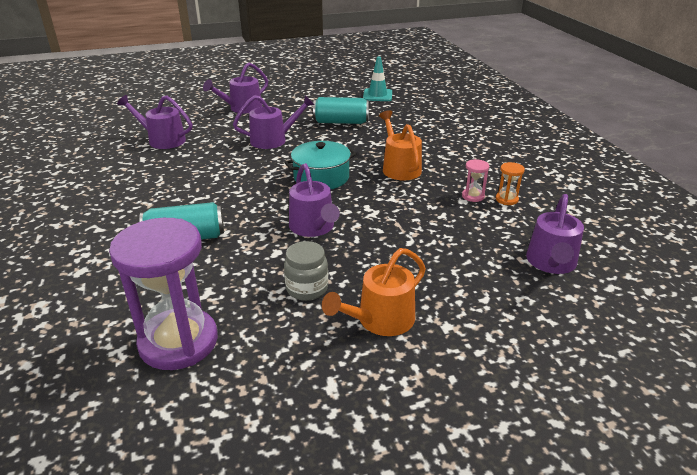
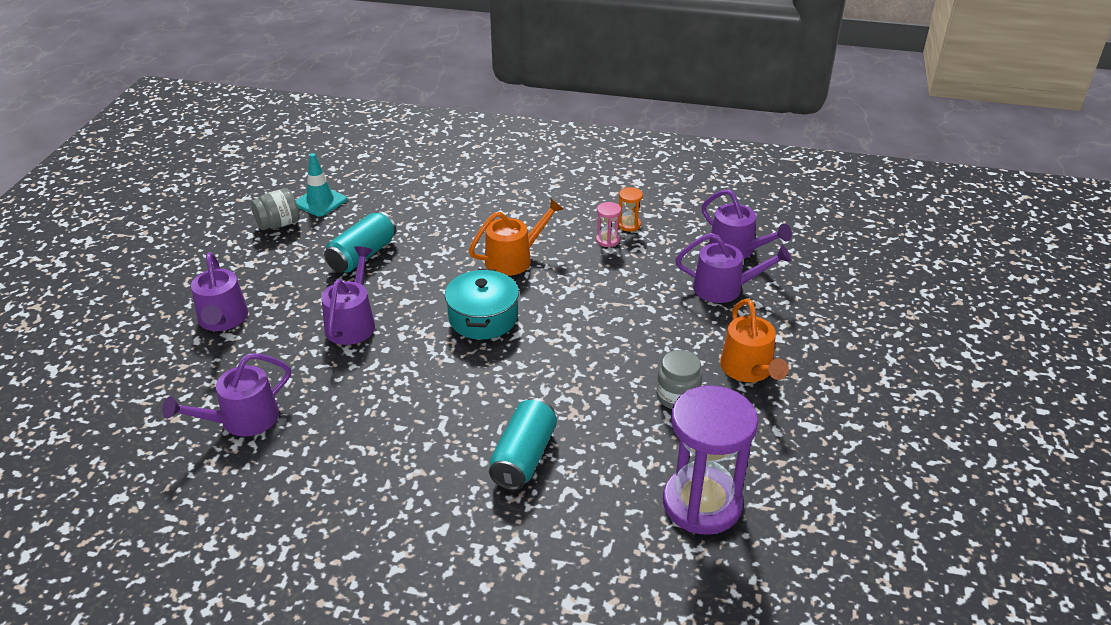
camera: 60 degrees left, 5 degrees up
purple watering can [289,163,340,237] -> purple watering can moved to [675,233,791,303]
orange watering can [379,110,422,180] -> orange watering can turned 135 degrees clockwise [469,199,563,276]
none -> grey jar [251,188,300,230]

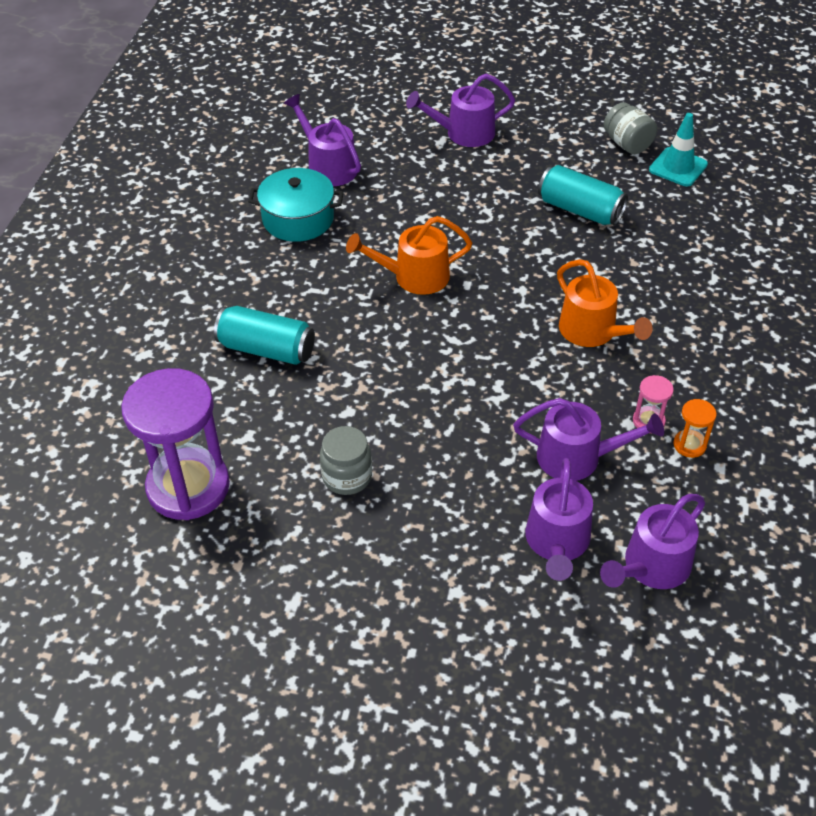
camera: 90 degrees right, 10 degrees up
purple watering can [321,246,375,345] -> purple watering can moved to [513,398,664,481]
turquoise pot [445,269,519,339] -> turquoise pot moved to [248,168,343,242]
orange watering can [720,299,789,382] -> orange watering can moved to [346,216,472,295]

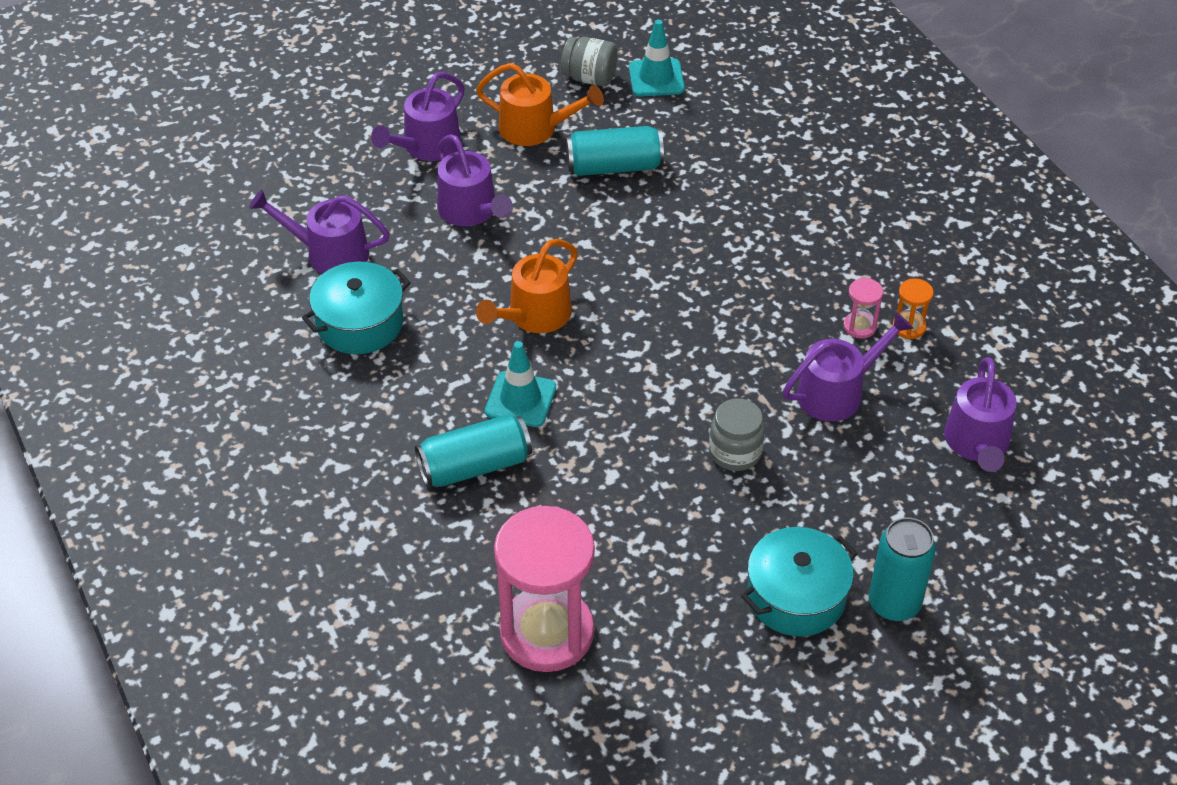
camera: 40 degrees left, 0 degrees up
purple hourglass [121,368,230,520] -> pink hourglass [494,506,595,672]
grey jar [320,426,372,495] -> grey jar moved to [709,398,765,471]
purple watering can [525,458,593,581] -> purple watering can moved to [437,134,513,226]
orange watering can [557,259,653,347] -> orange watering can moved to [476,63,604,146]
none -> turquoise traffic cone [485,341,556,427]
none -> turquoise pot [741,527,858,636]
none -> turquoise can [869,518,936,622]

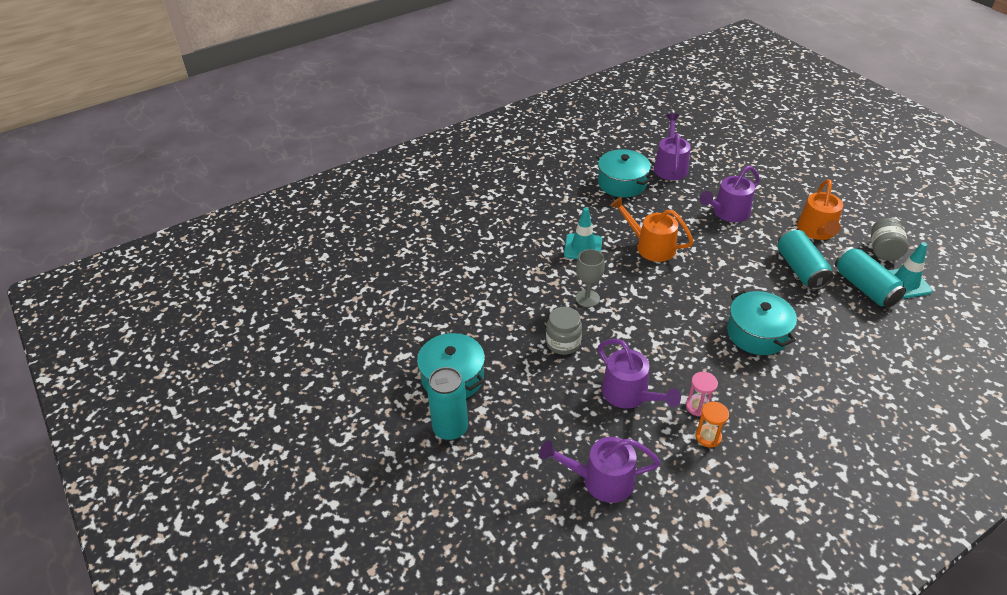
camera: 85 degrees right, 5 degrees down
purple watering can [371,72,465,161] -> none
turquoise can [415,414,532,487] -> turquoise can moved to [835,247,906,307]
pink hourglass [494,506,595,672] -> none
none -> grey goblet [576,249,605,307]
none -> turquoise pot [727,290,797,355]

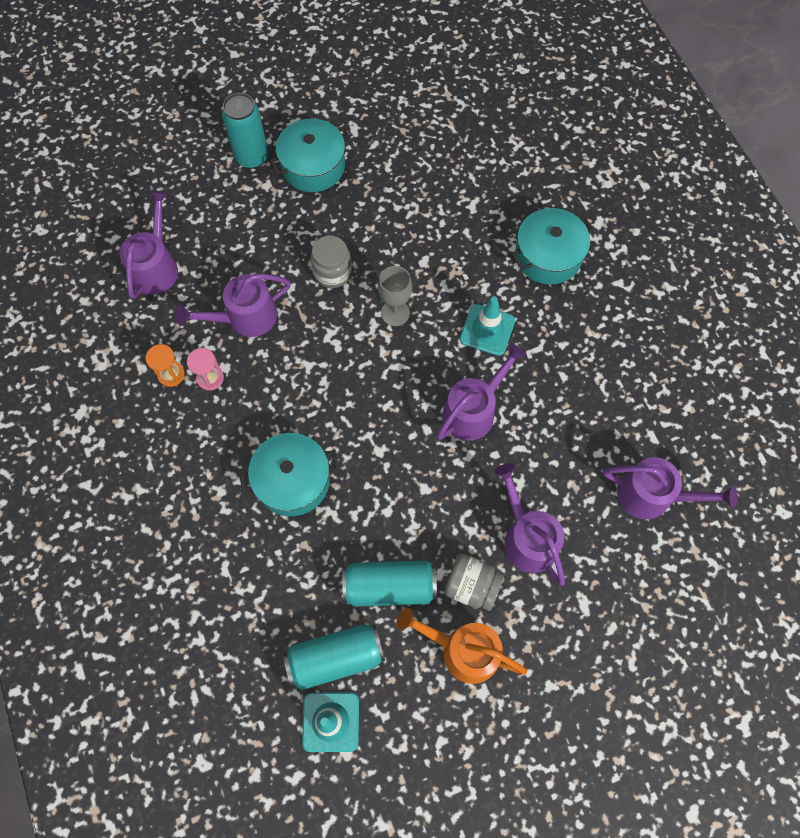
camera: 100 degrees right, 25 degrees up
turquoise pot [596,149,653,198] -> turquoise pot moved to [511,208,594,285]
orange watering can [610,196,694,262] -> purple watering can [437,344,527,441]
grey jar [871,218,908,260] -> grey jar moved to [444,554,504,611]

